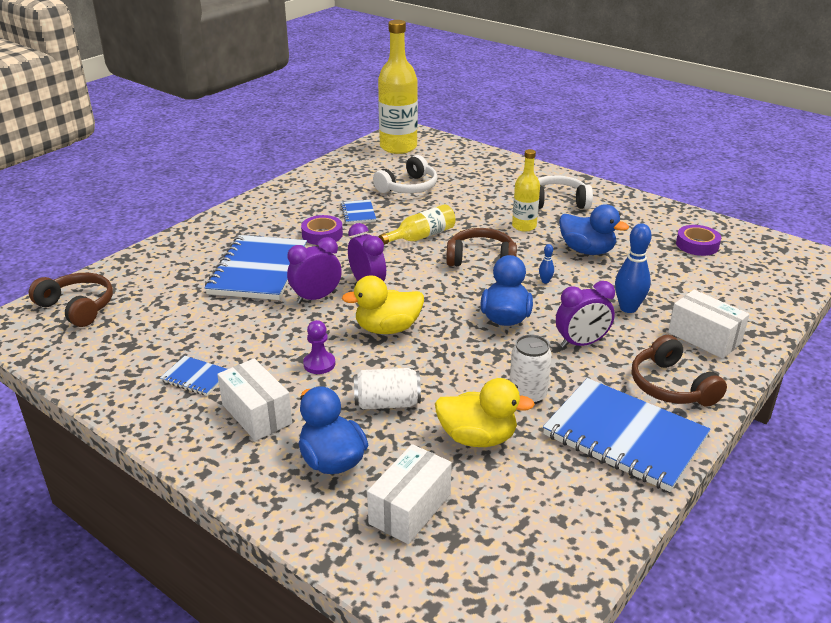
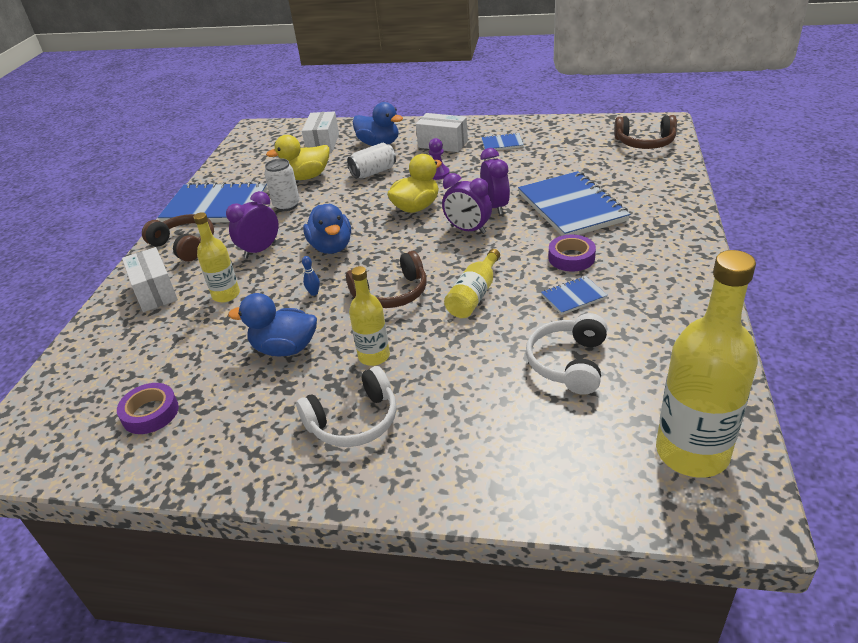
camera: 155 degrees right, 5 degrees up
purple clock [287,237,342,304] -> purple clock turned 45 degrees counterclockwise [480,148,510,215]
blue notebook [340,200,376,224] -> blue notebook turned 75 degrees counterclockwise [541,276,608,315]
blue bowling pin [615,223,652,313] -> yellow bottle [193,212,240,303]
white box [668,290,749,359] -> white box turned 45 degrees clockwise [122,247,178,312]

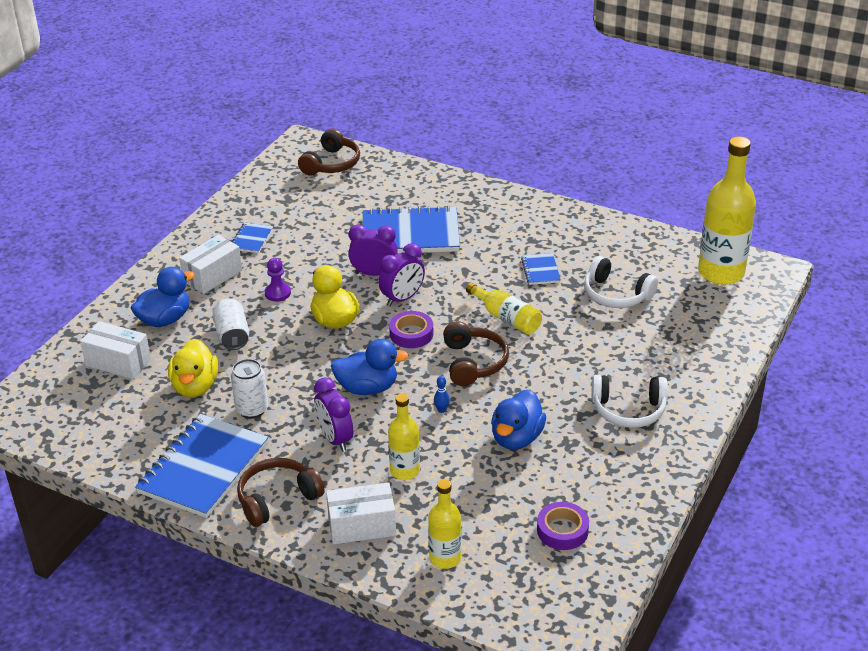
camera: 75 degrees left, 0 degrees up
white headphones [296,366,397,447] -> white headphones turned 105 degrees clockwise [591,375,668,428]
yellow bottle [349,266,390,366] -> yellow bottle moved to [428,479,462,569]
purple tape [548,235,596,271] -> purple tape moved to [389,311,433,348]

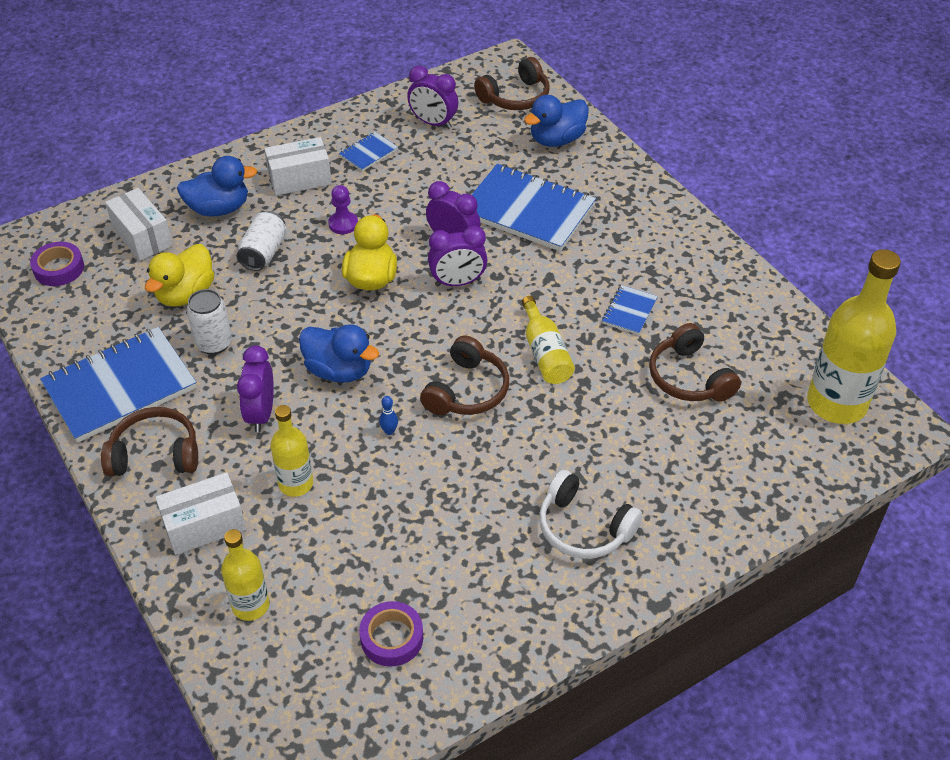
camera: 30 degrees right, 10 degrees up
white box [326,482,396,544] -> white box turned 45 degrees counterclockwise [155,472,246,555]
purple tape [389,311,433,348] -> purple tape moved to [30,242,84,286]
blue duck [491,390,546,450] -> blue duck moved to [524,95,589,147]
white headphones [584,256,658,308] -> brown headphones [649,323,741,402]
none -> purple clock [407,66,458,129]

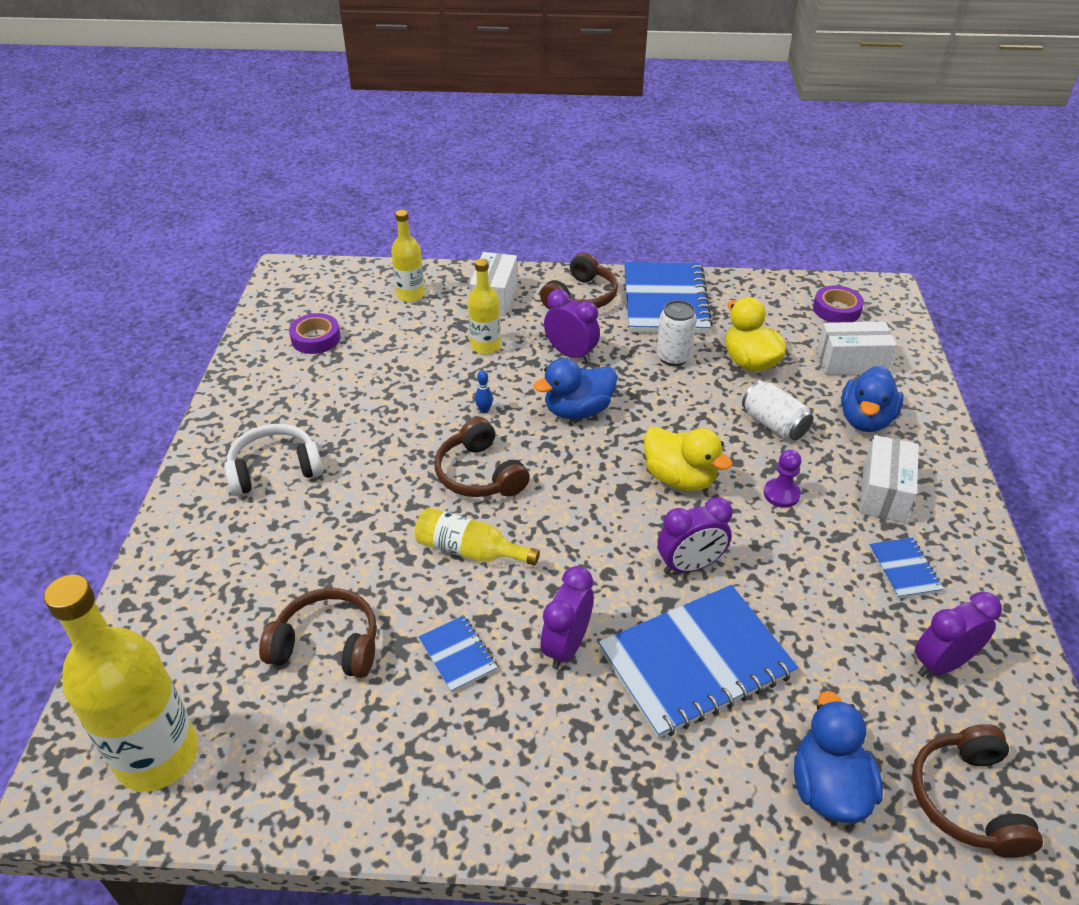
camera: 125 degrees right, 5 degrees down
purple clock [428,226,487,286] -> purple clock moved to [541,566,594,669]

